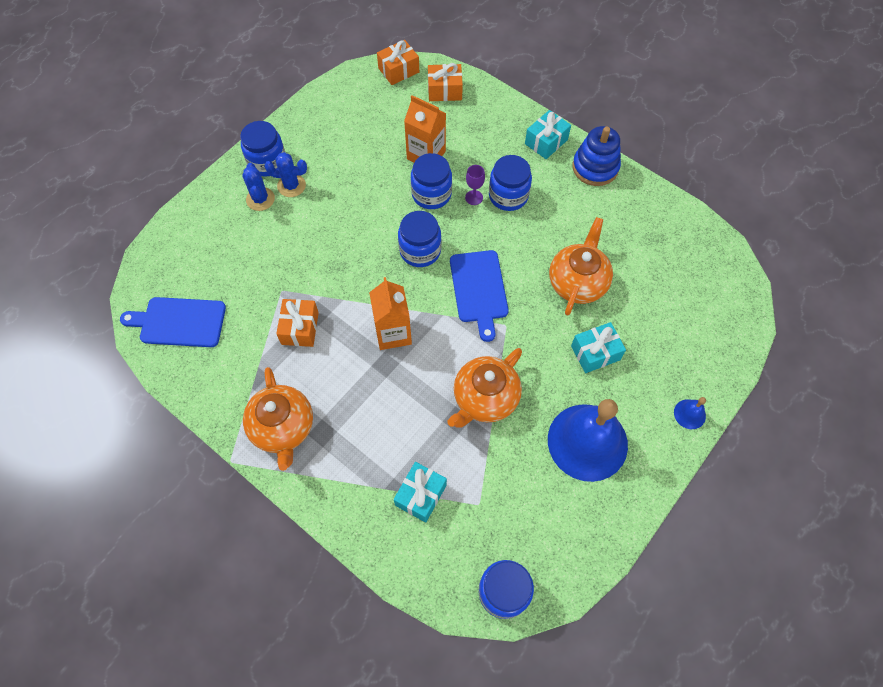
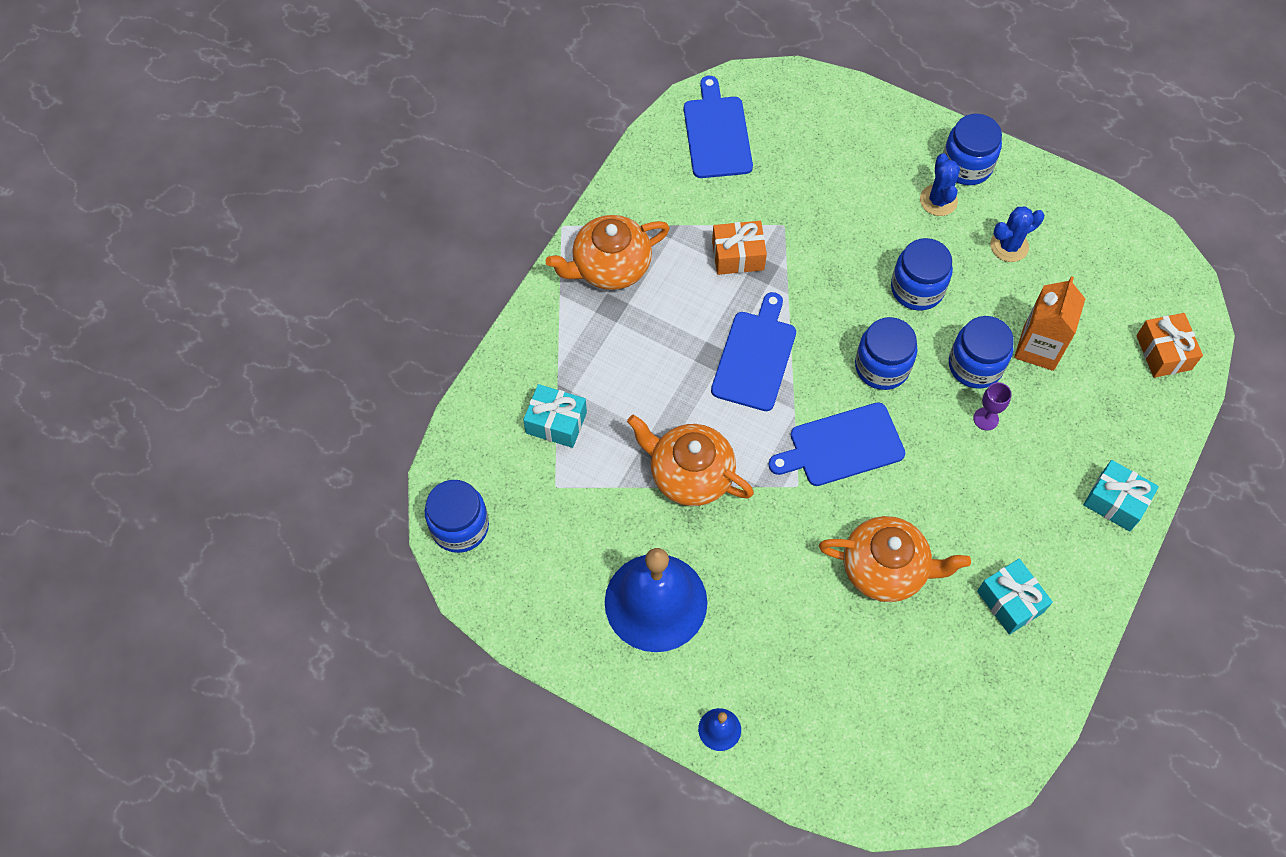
camera: 80 degrees right, 0 degrees up
blue cactus [242,163,275,211] -> blue cactus moved to [990,206,1044,262]
orange carton [369,277,412,350] -> blue cutting board [711,292,796,411]
orange gift [377,40,419,85] -> none
blue jar [489,155,532,211] -> blue jar moved to [891,238,953,311]
turquoise gift [571,322,626,373] -> turquoise gift moved to [977,559,1053,634]
blue stacking toy [572,126,621,186] -> none

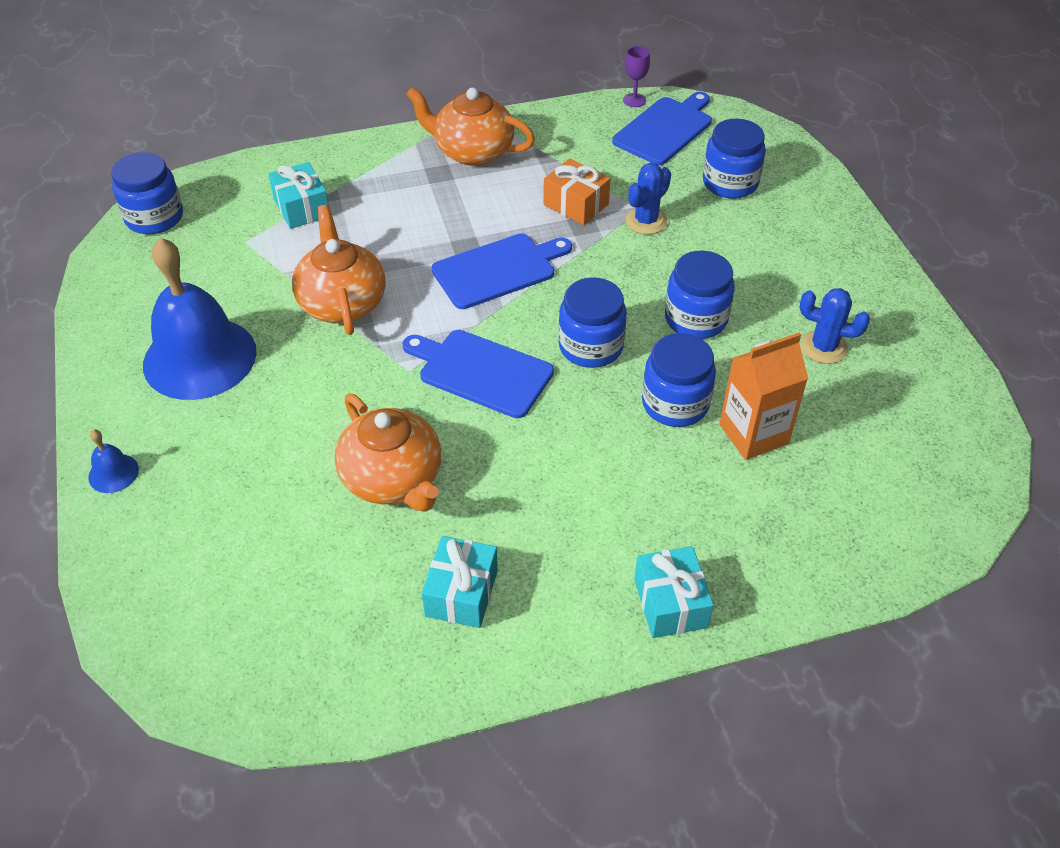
camera: 45 degrees right, 15 degrees down
blue cactus [920,153,960,216] -> blue cactus moved to [625,163,671,234]
blue jar [943,114,1002,185] -> blue jar moved to [703,119,766,199]
purple goblet [973,382,1012,431] -> purple goblet moved to [623,46,650,107]
orange gift [1136,313,1203,378] -> none

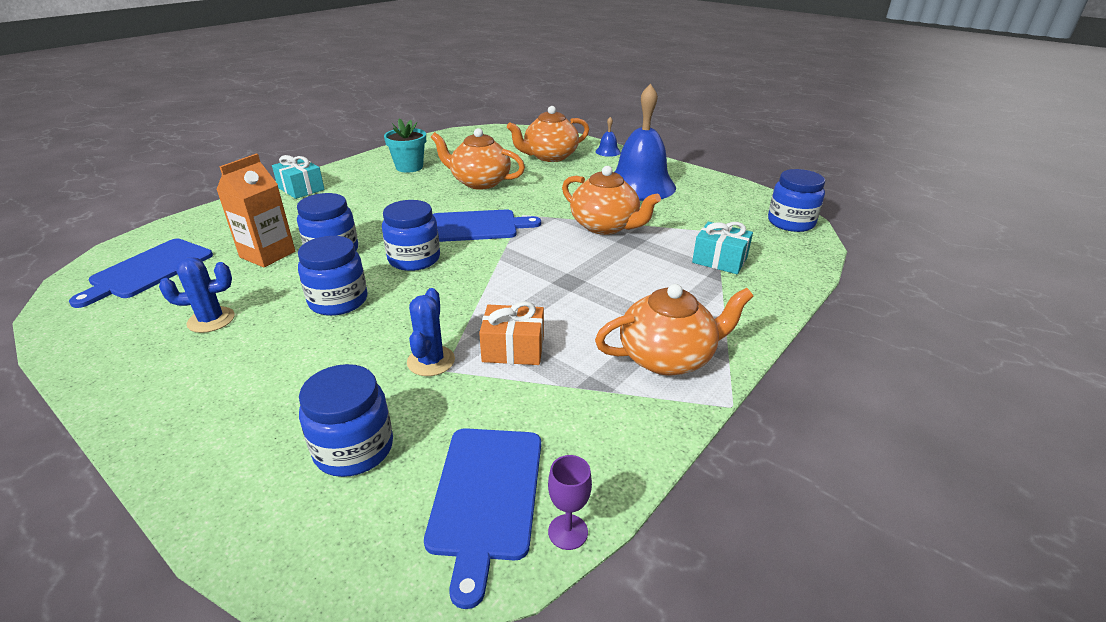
camera: 145 degrees right, 15 degrees down
turquoise gift [422,536,498,628] -> turquoise flower pot [384,118,426,173]
blue cutting board [431,233,572,309] -> blue cutting board moved to [69,239,213,308]
none -> orange teapot [507,106,589,162]

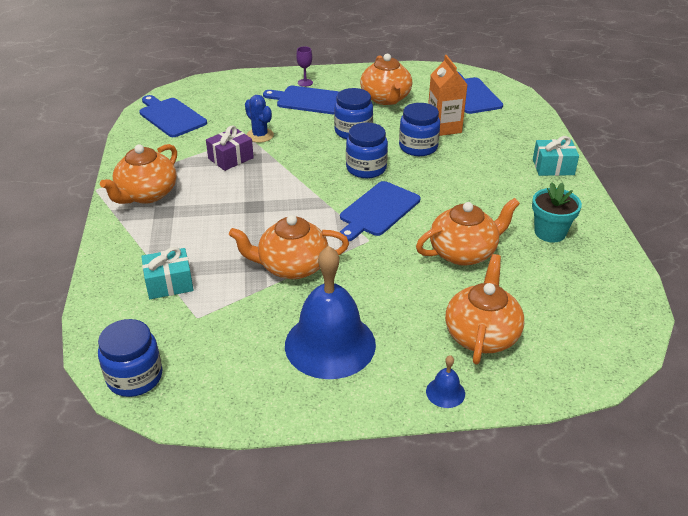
camera: 135 degrees right, 5 degrees up
blue cactus [159,257,235,333] -> orange teapot [360,54,412,105]
blue jar [299,364,393,477] -> none
orange gift [479,301,544,365] -> purple gift [206,125,254,171]
purple goblet [548,455,592,550] -> purple goblet moved to [296,46,313,87]
none -> blue cutting board [263,86,340,114]

